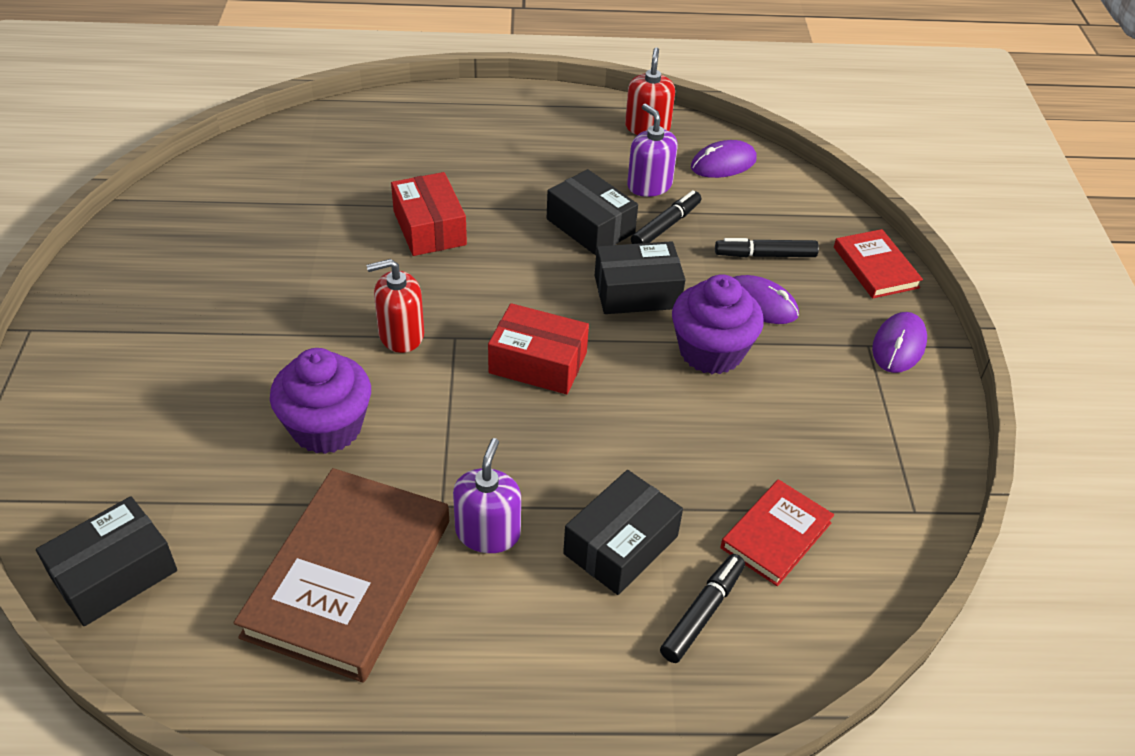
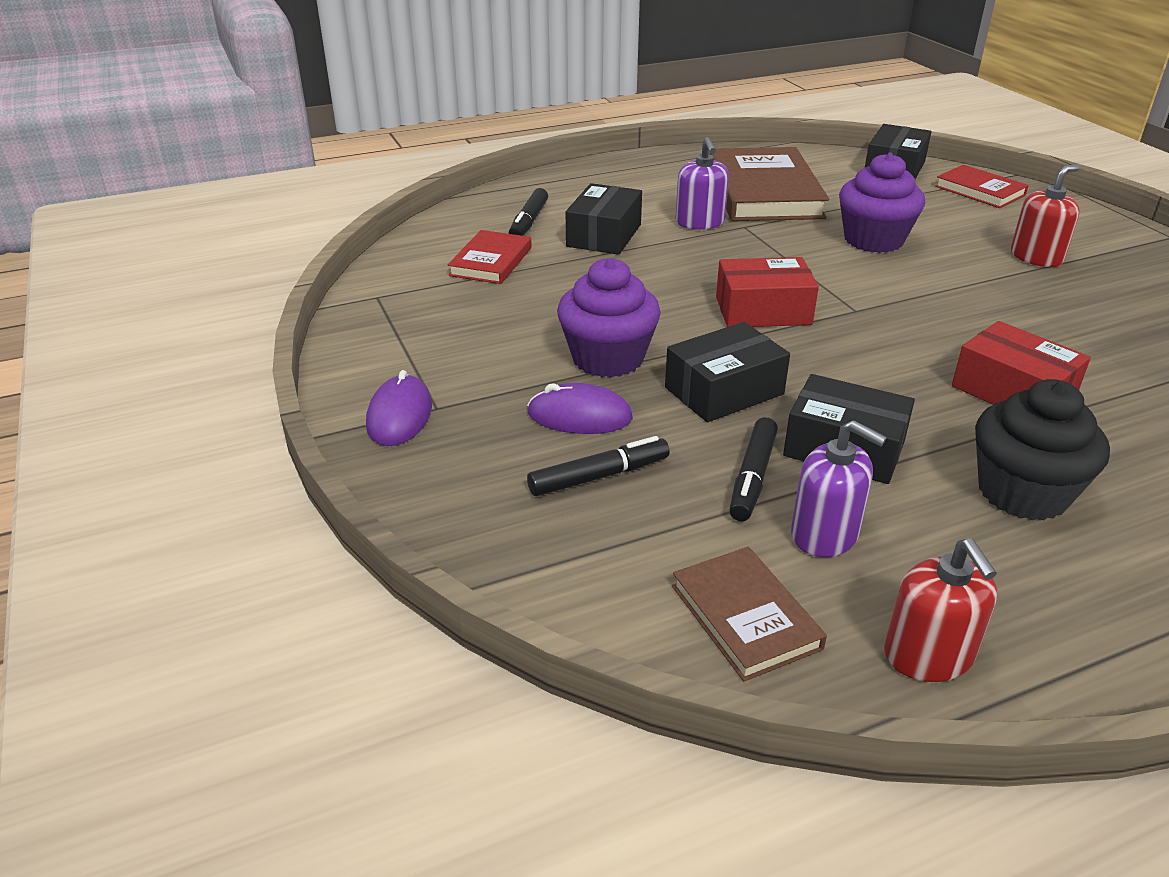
camera: 160 degrees right, 10 degrees down
red soap dispenser [366,259,424,353] -> red soap dispenser moved to [1011,164,1080,267]
purple mouse [691,140,757,178] -> brown book [672,547,827,681]
red book [834,229,923,299] -> red book moved to [935,165,1029,208]
none -> black cupcake [975,379,1110,521]

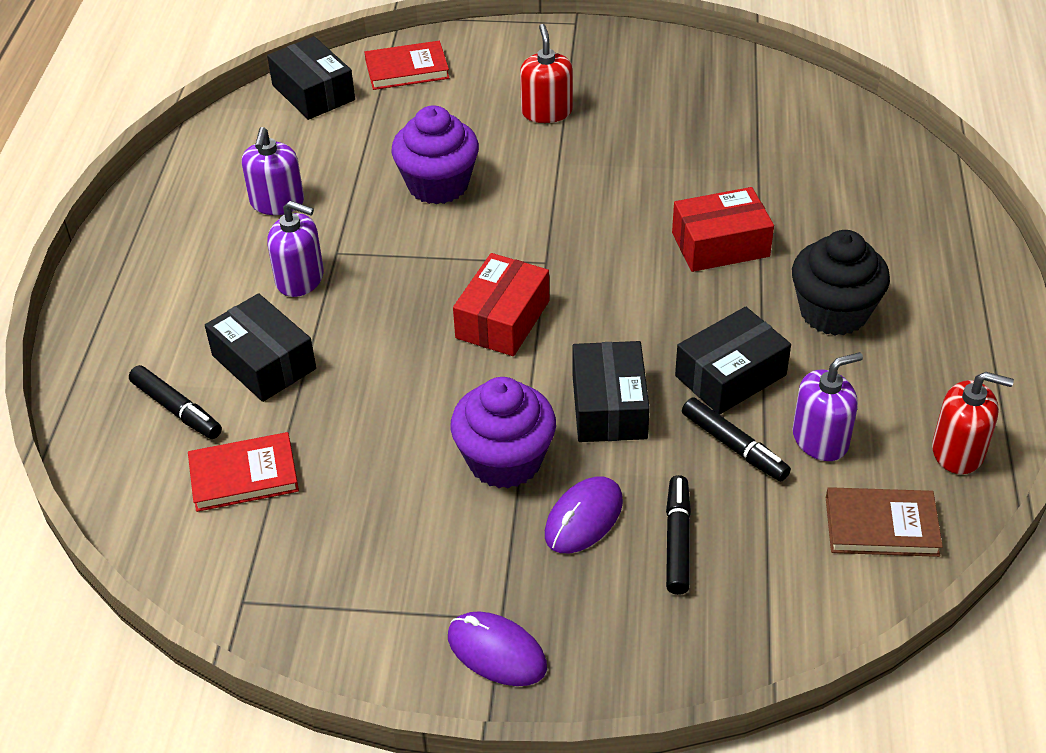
camera: 60 degrees left, 10 degrees up
red book [448,230,532,284] -> red book turned 60 degrees counterclockwise [188,432,299,512]
brown book [709,147,829,221] -> purple soap dispenser [242,127,304,215]

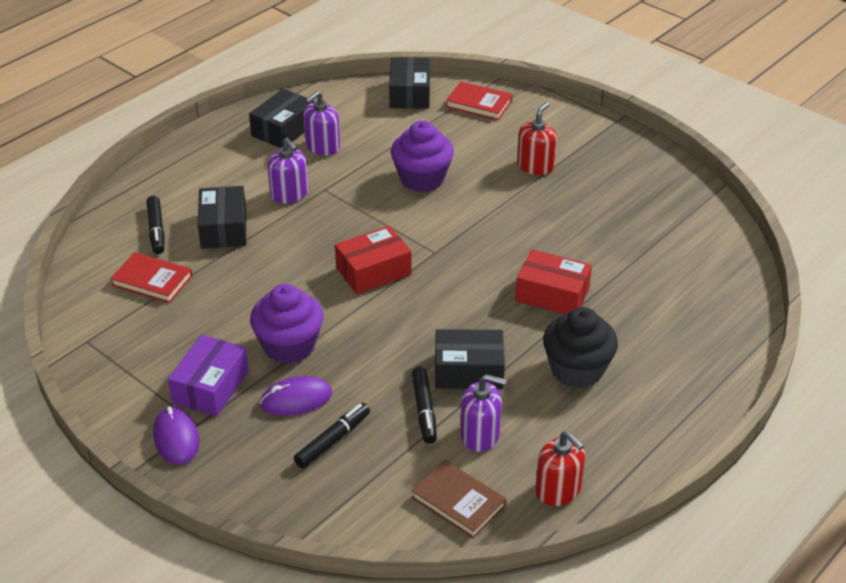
camera: 35 degrees right, 5 degrees down
black box [572,341,650,442] -> black box moved to [249,89,315,148]
none -> purple box [168,335,249,416]

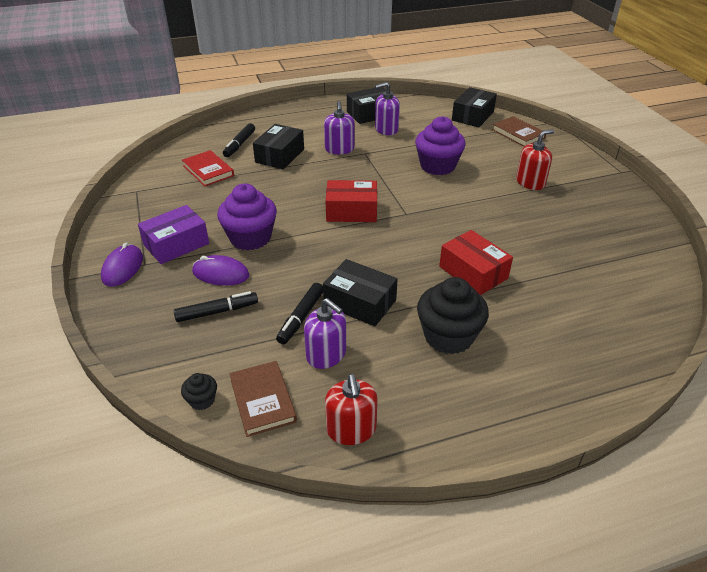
camera: 30 degrees right, 0 degrees up
red book [446,81,513,120] -> brown book [492,116,546,147]
none -> black cupcake [181,373,217,410]

